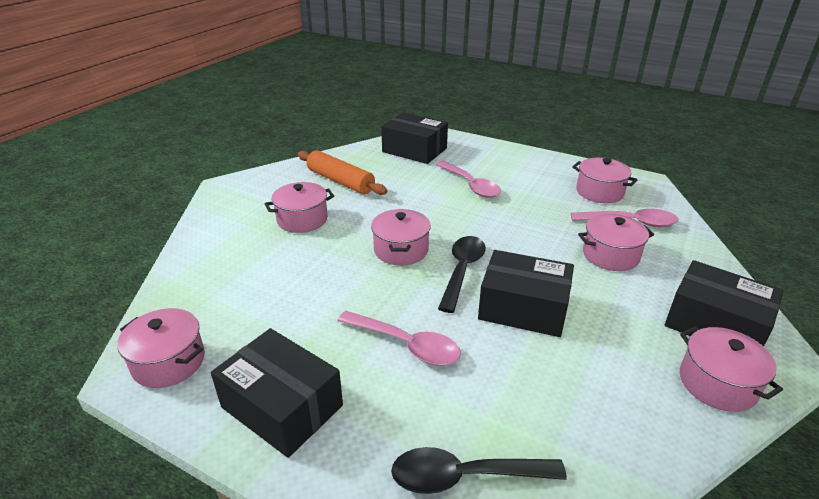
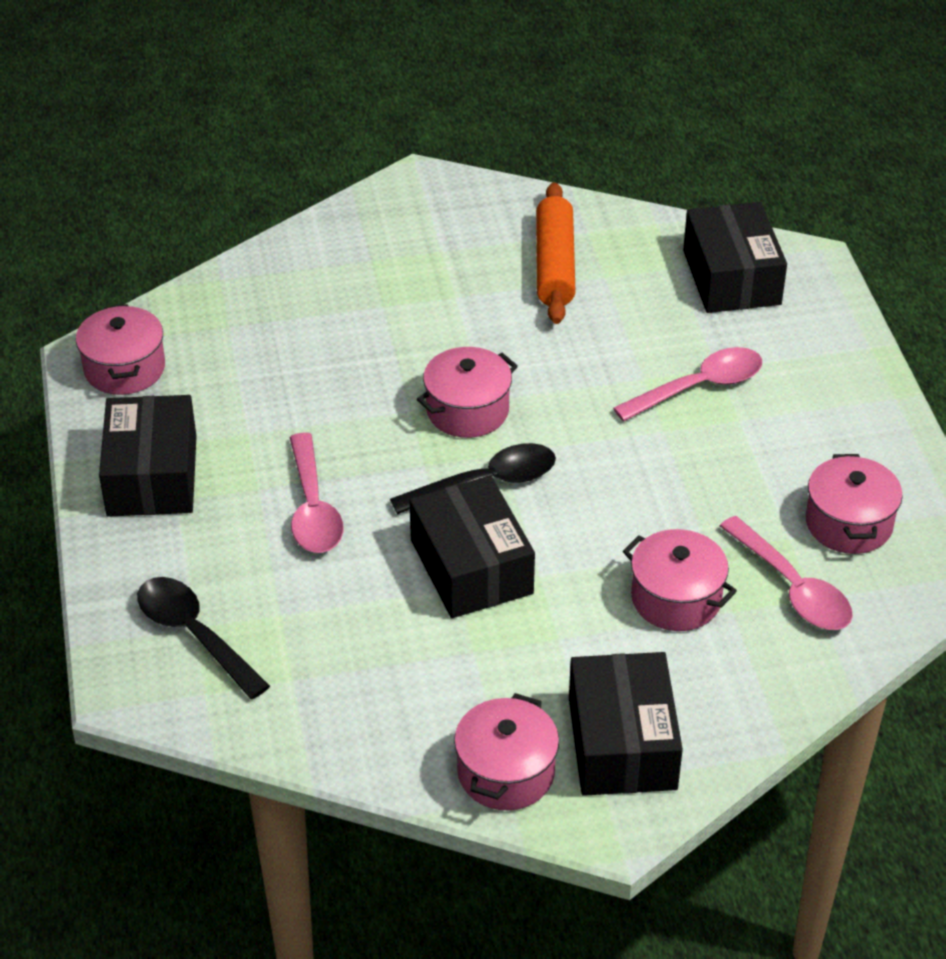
camera: 50 degrees right, 10 degrees up
pink pot [265,182,334,233] -> none
pink spoon [436,161,501,198] -> pink spoon turned 135 degrees counterclockwise [613,347,762,422]

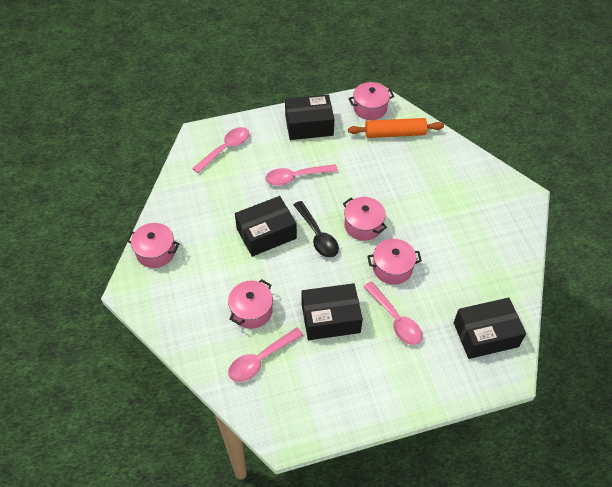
camera: 85 degrees right, 10 degrees up
black spoon [137,577,270,699] -> pink spoon [192,127,249,174]
orange rolling pin [536,182,576,324] -> orange rolling pin moved to [348,118,444,138]
black box [569,652,683,796] -> black box moved to [302,283,363,340]
pink pot [806,454,903,554] -> pink pot moved to [367,239,422,285]

